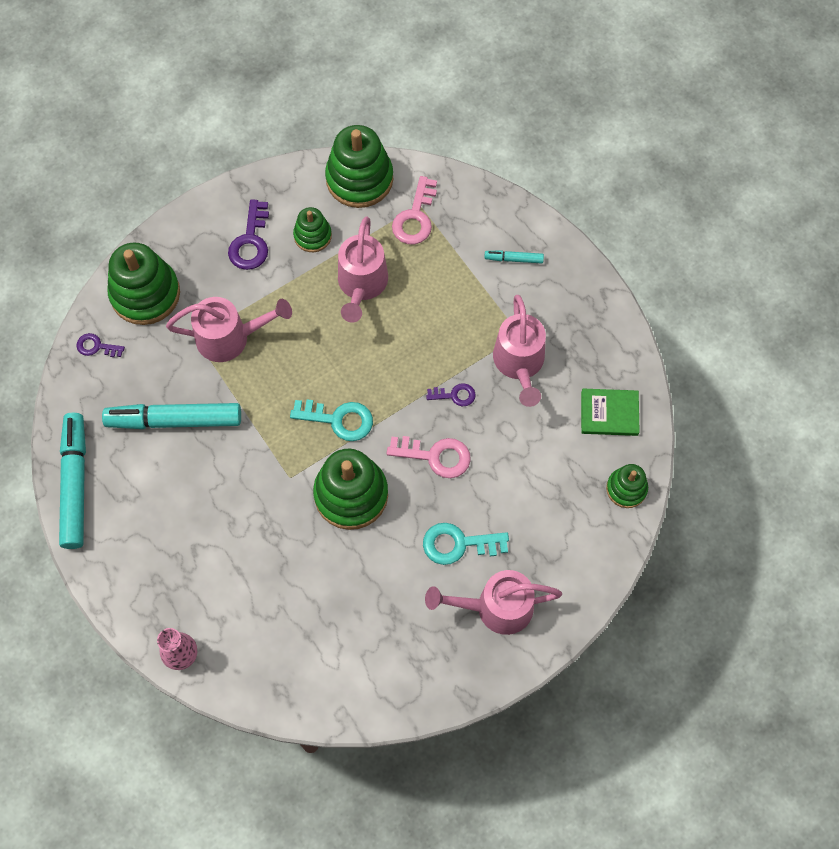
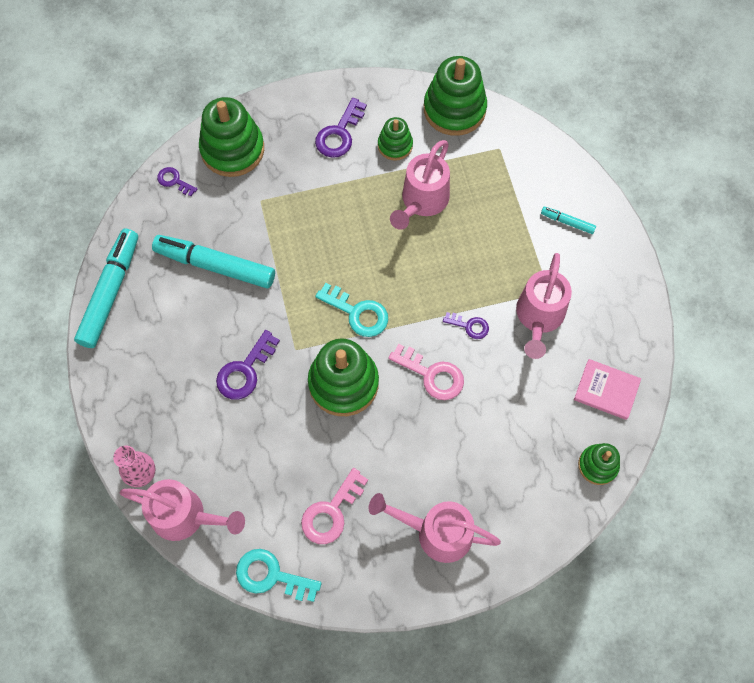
camera: 20 degrees right, 0 degrees up
pink watering can [166,297,292,362] -> pink watering can moved to [119,479,245,541]
pink key [392,176,437,244] -> pink key moved to [301,468,368,544]
turquoise key [423,523,509,565] -> turquoise key moved to [236,549,321,602]
green book [581,389,640,436] -> pink book [574,359,641,420]
none -> purple key [216,330,280,399]

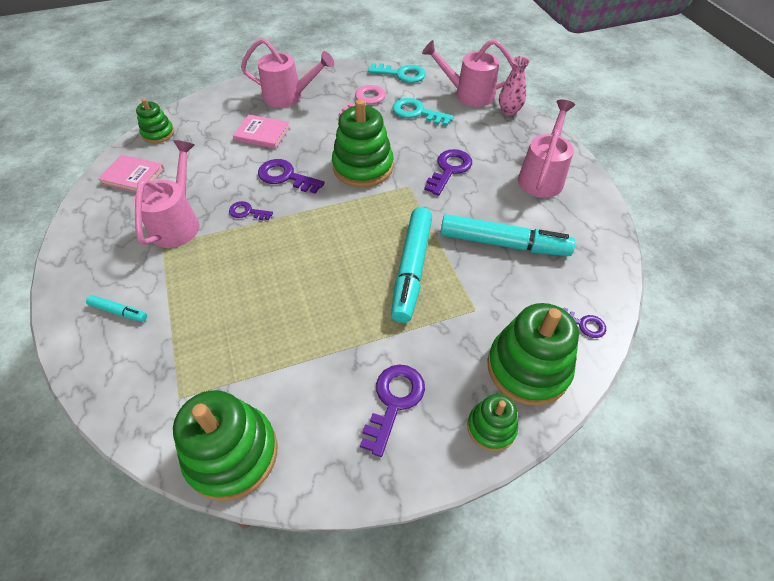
camera: 175 degrees right, 15 degrees down
turquoise marker [74,228,138,348] -> turquoise marker moved to [391,207,432,323]
turquoise key [315,283,388,337] -> turquoise key moved to [392,98,454,126]
green stacking toy [378,117,413,161] -> green stacking toy moved to [467,394,518,451]
pink key [388,344,464,400] -> purple key [258,159,325,194]
pink watering can [390,140,450,230] -> pink watering can moved to [518,100,575,198]
none -> pink book [233,115,290,149]

